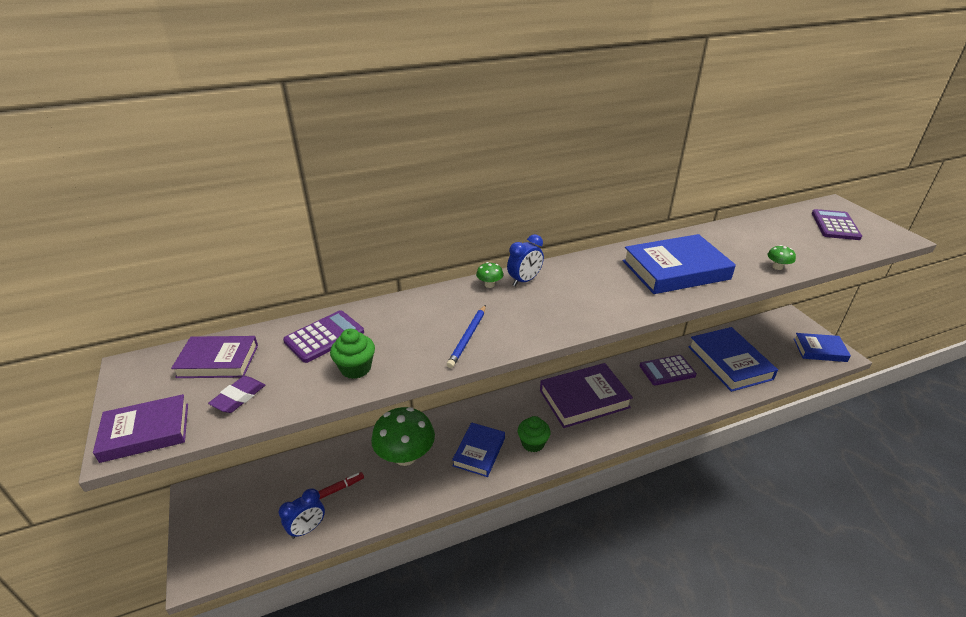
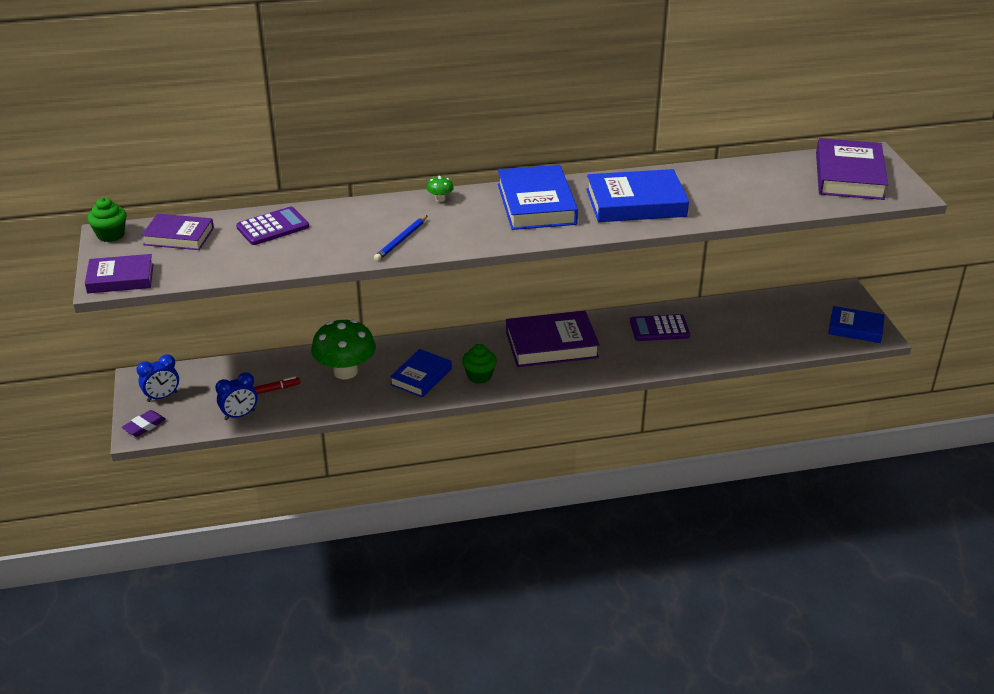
camera: 10 degrees right, 0 degrees up
purple eraser [208,376,265,413] -> purple eraser moved to [122,410,166,437]
green cupcake [330,329,375,379] -> green cupcake moved to [87,197,127,242]
blue clock [507,234,544,286] -> blue clock moved to [136,355,179,402]
blue book [688,327,778,392] -> blue book moved to [498,165,578,230]
green mushroom [767,245,796,270] -> none
purple calculator [812,209,862,240] -> purple book [816,138,888,200]

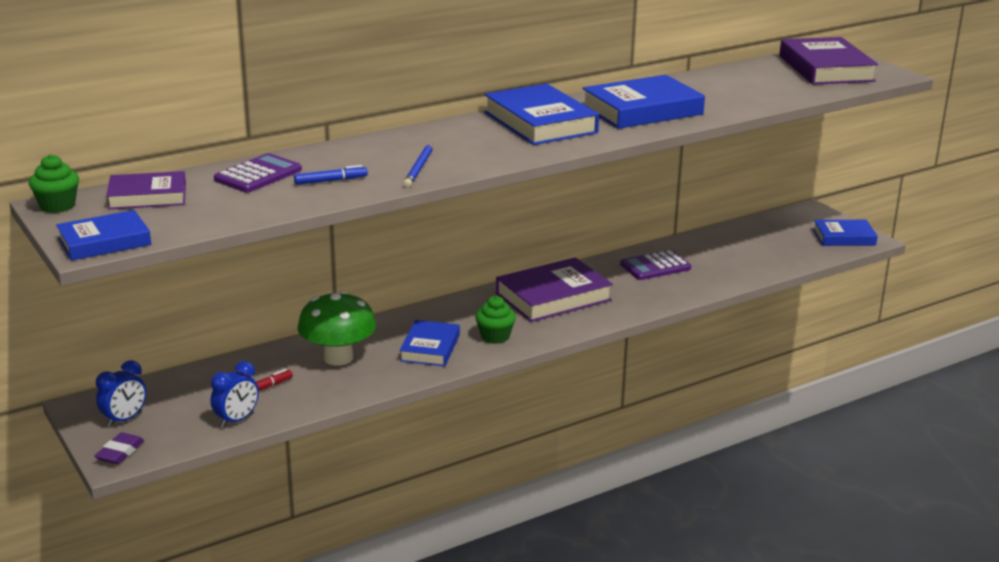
camera: 20 degrees left, 10 degrees down
purple book [85,254,153,294] -> blue book [56,210,151,261]
green mushroom [427,176,454,202] -> none
none -> blue marker [294,165,368,185]

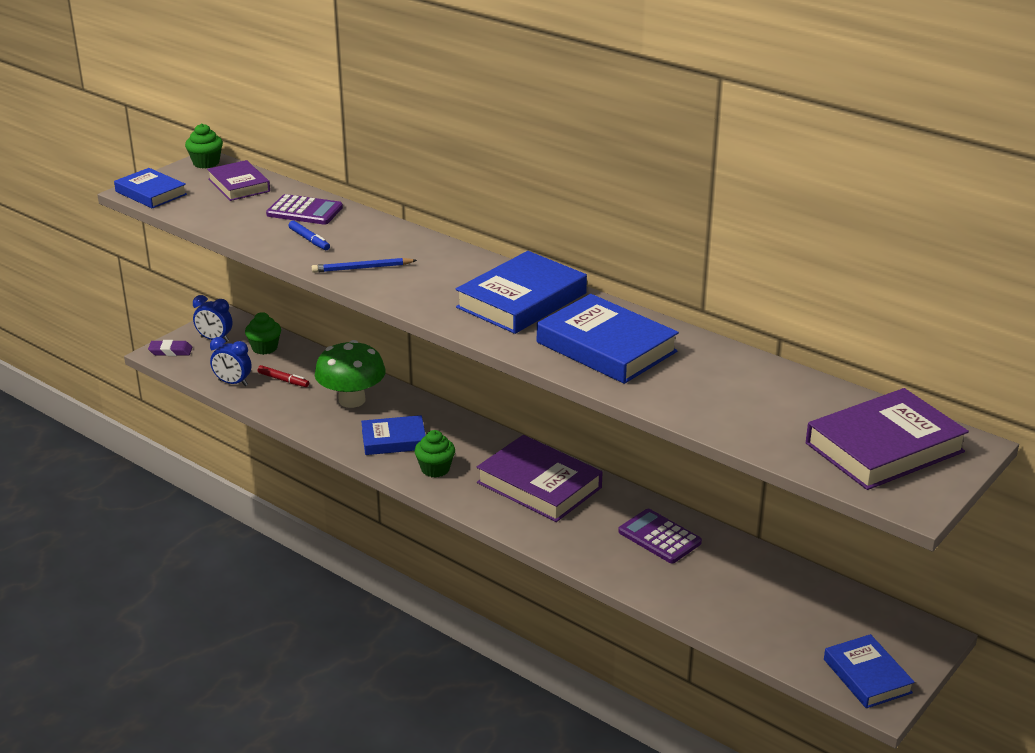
camera: 70 degrees right, 5 degrees up
none -> green cupcake [245,312,281,355]

